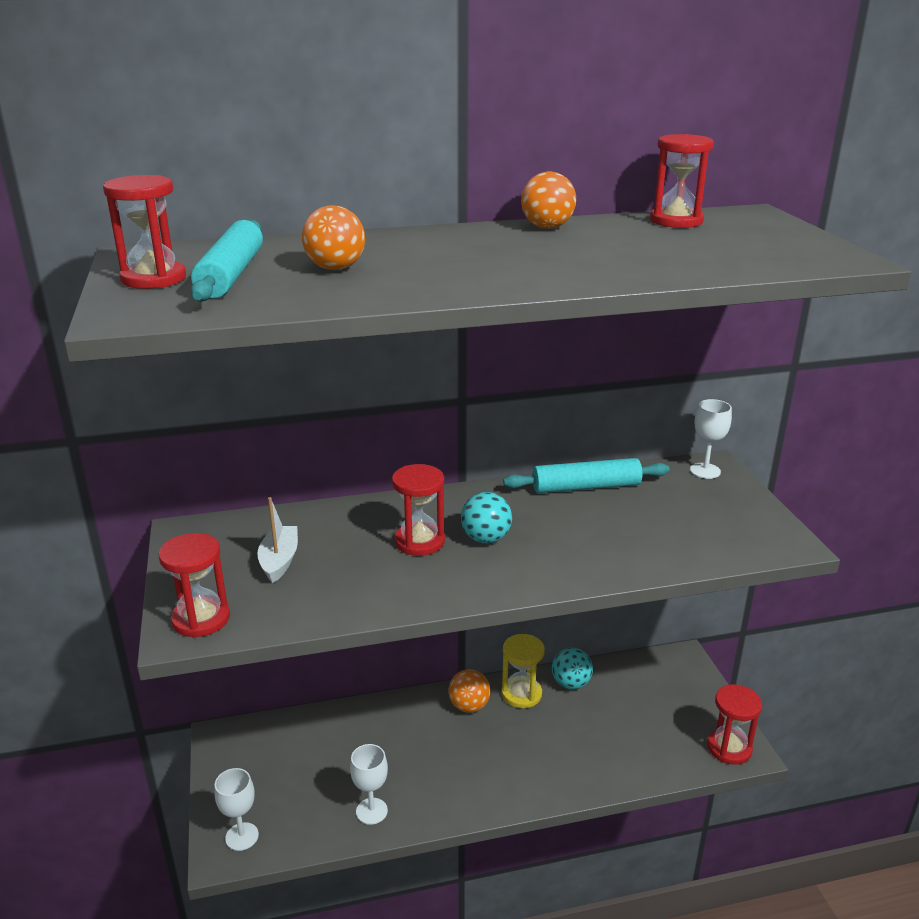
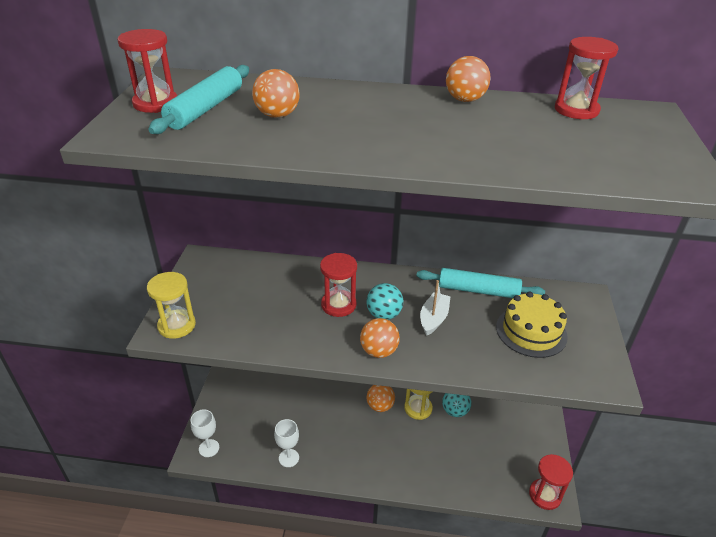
camera: 20 degrees right, 10 degrees up
red hourglass [158,533,230,638] -> yellow hourglass [147,272,196,339]
white boat [257,497,298,583] -> white boat moved to [420,280,450,336]
white goblet [690,399,732,479] -> none
none -> orange ball [360,318,400,358]
none -> yellow cake [496,292,568,358]

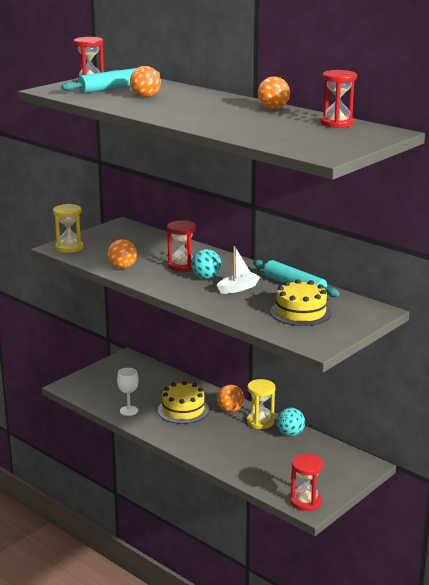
camera: 35 degrees right, 15 degrees down
white goblet [191,409,219,457] -> none
orange ball [360,318,400,358] -> orange ball moved to [107,239,137,269]
none -> yellow cake [158,381,209,424]

